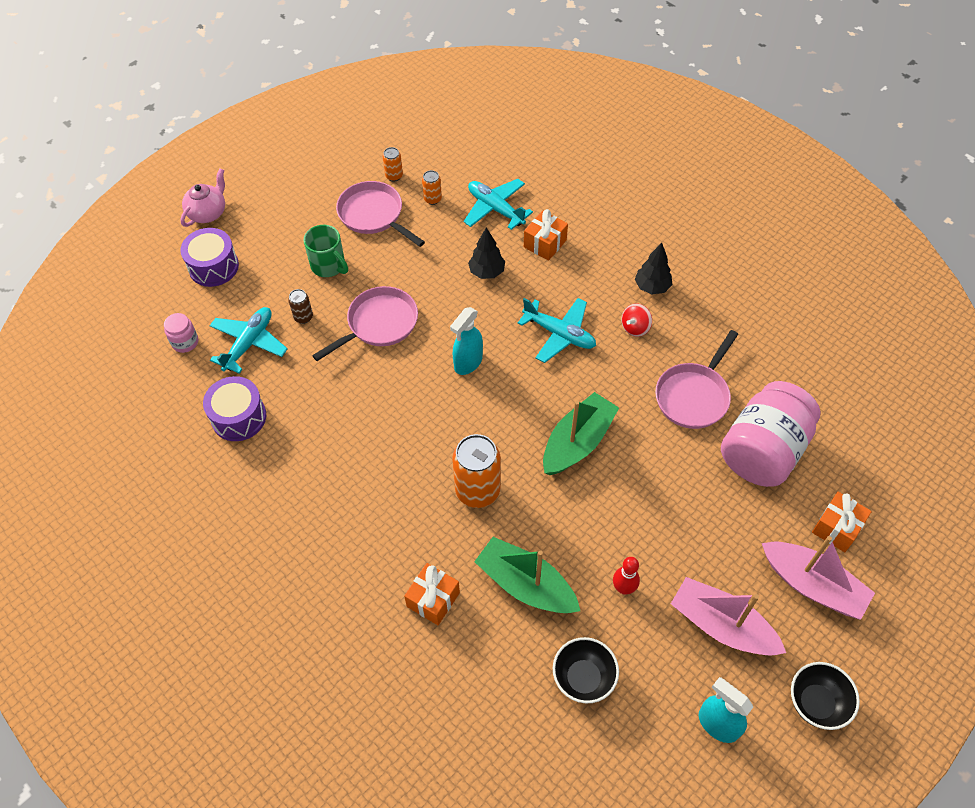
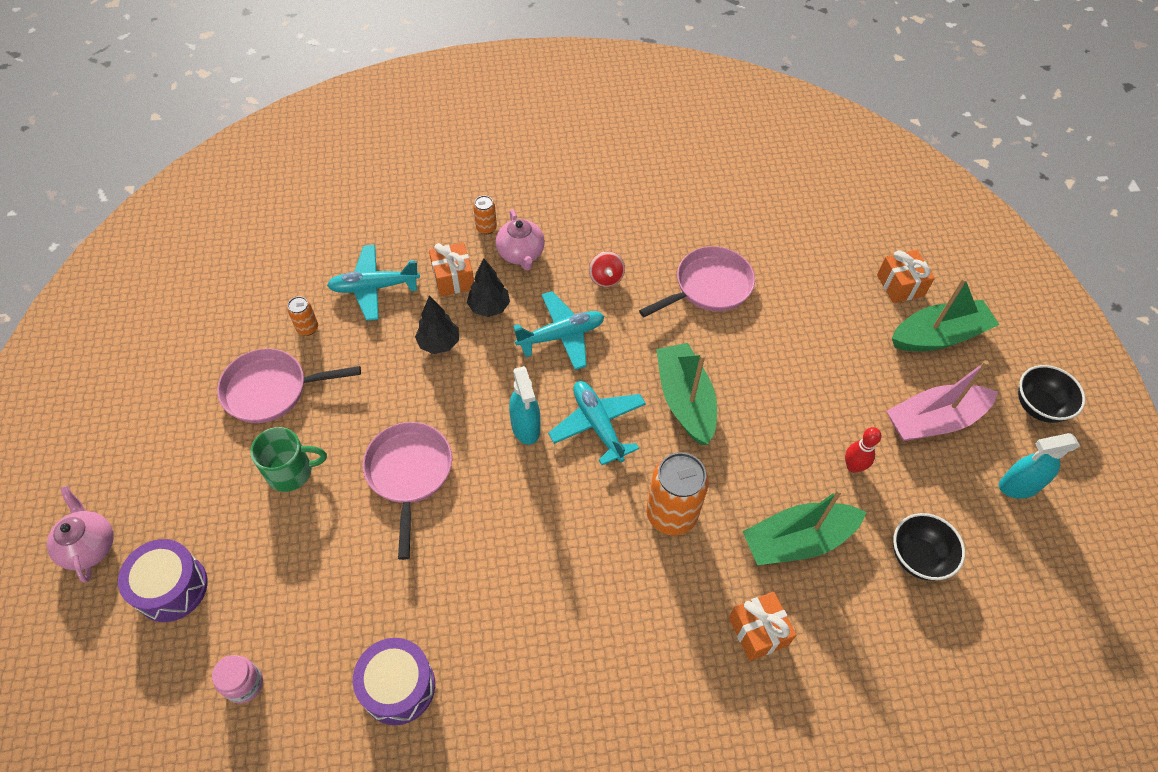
camera: 55 degrees left, 0 degrees up
turquoise plane [209,307,288,374] -> turquoise plane moved to [548,381,646,465]
brown can [288,289,313,324] -> none
orange can [383,147,403,182] -> orange can moved to [473,195,497,234]
black tree [635,243,672,294] -> black tree moved to [467,258,510,317]
pink pan [655,330,738,429] -> pink pan turned 105 degrees counterclockwise [639,246,755,317]
pink jar [721,381,821,487] -> none
pink boat [762,536,875,620] -> green boat [892,277,999,351]
none -> pink teapot [496,209,545,271]

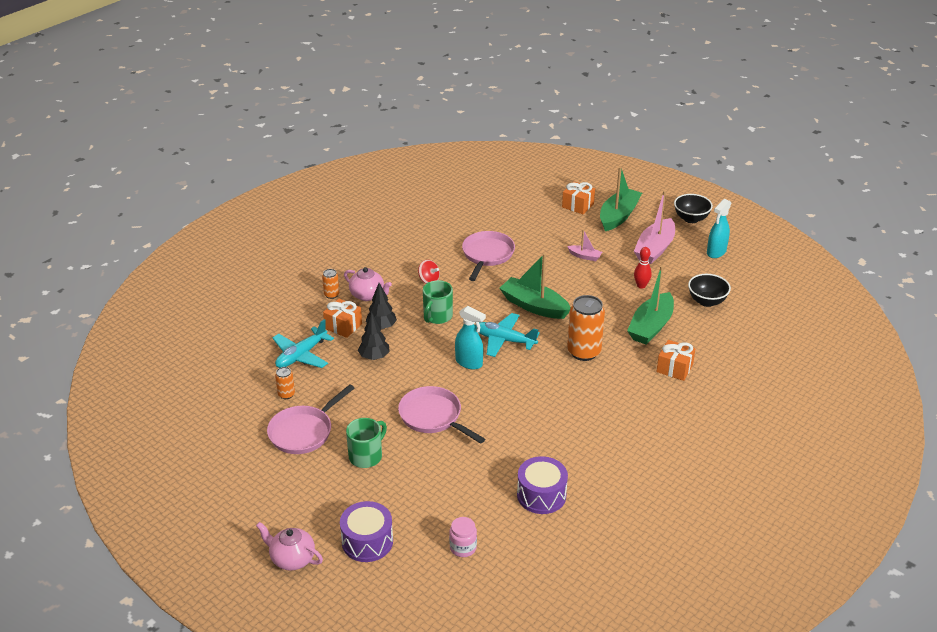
camera: 40 degrees left, 20 degrees down
turquoise plane [513,291,604,370] -> green mug [423,280,453,324]
none -> pink boat [567,229,602,261]

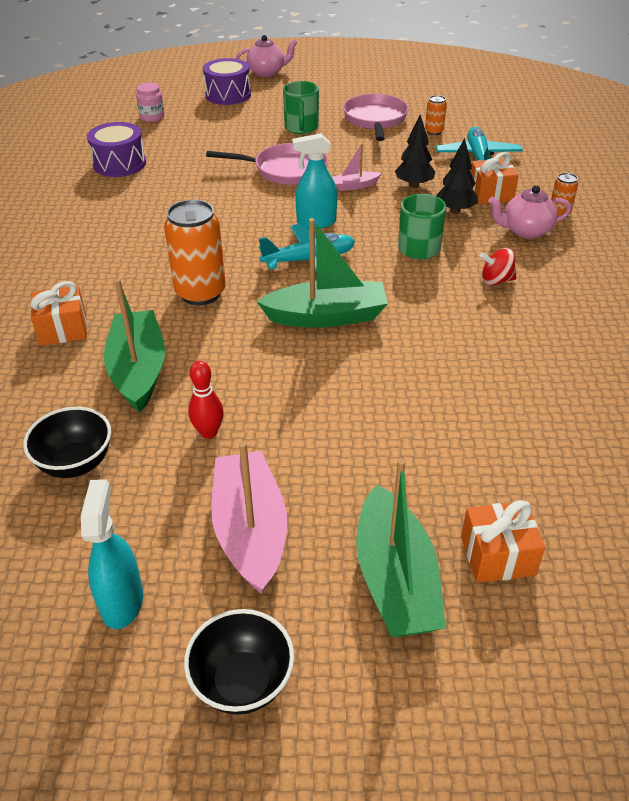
camera: 140 degrees right, 5 degrees up
pink pan [462,231,515,281] -> none
pink boat [567,229,602,261] -> pink boat moved to [332,143,381,191]

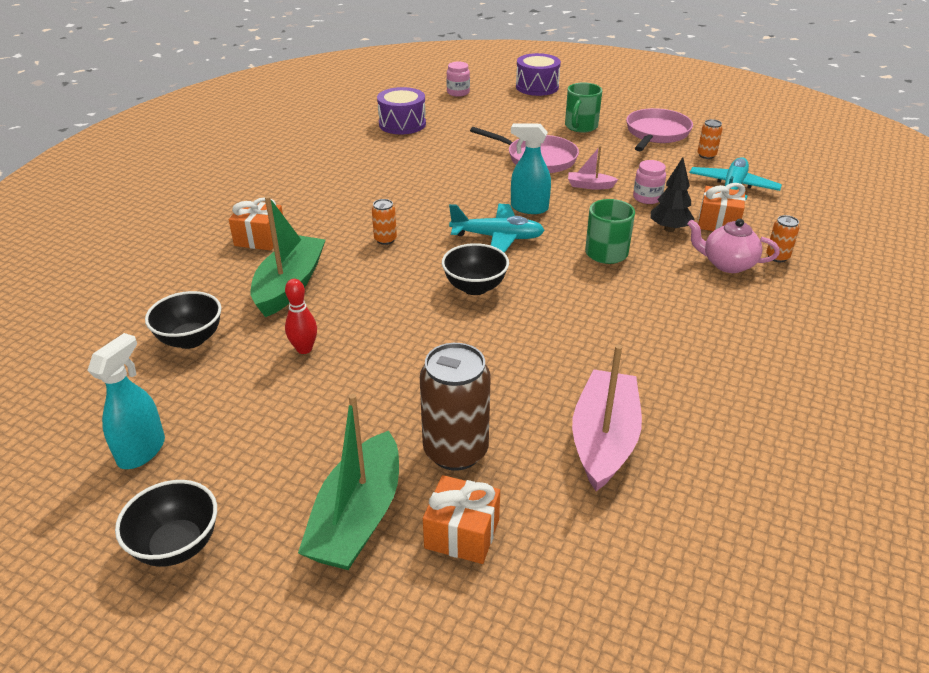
camera: 25 degrees right, 5 degrees down
orange can [164,199,226,305] -> orange can [372,199,397,245], size x0.48
pink boat [211,441,287,594] -> pink boat moved to [572,344,642,491]
pink teapot [236,35,298,77] -> none
green boat [256,218,388,328] -> black bowl [442,243,509,295]
black tree [395,115,435,188] -> pink jar [633,160,666,204]
red spinning top [480,248,517,285] -> none
none -> brown can [420,343,491,471]

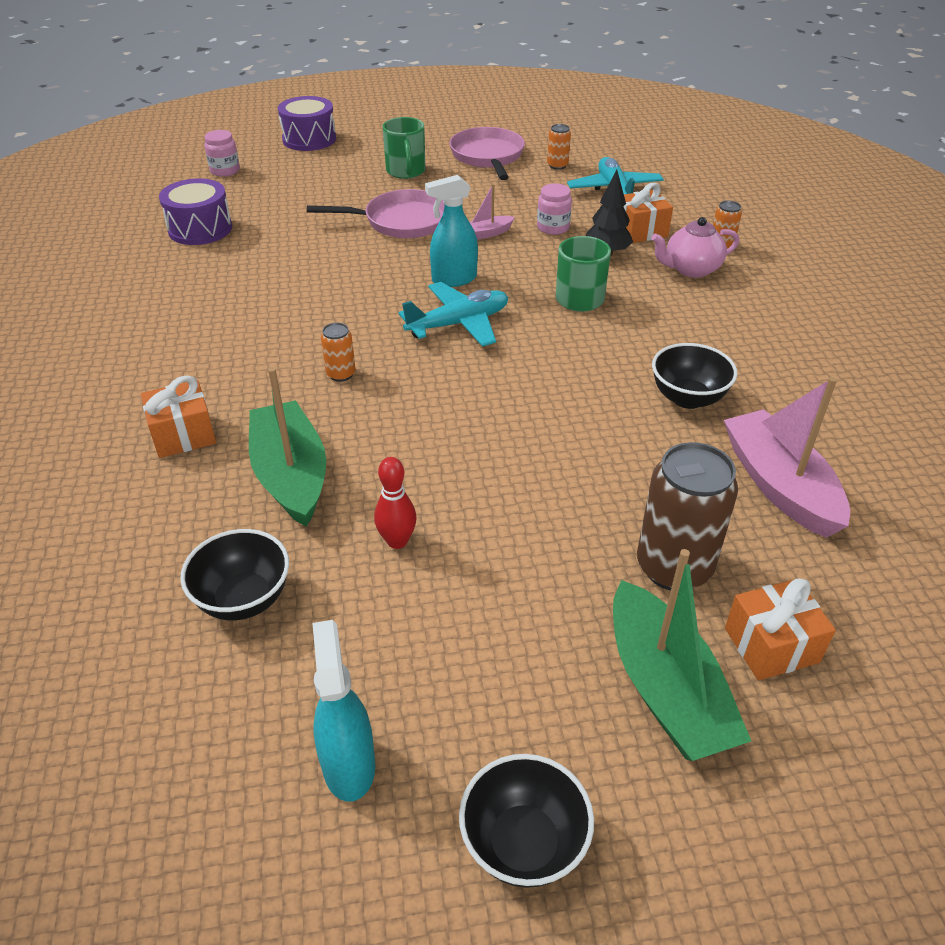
camera: 35 degrees left, 5 degrees up
black bowl [442,243,509,295] -> black bowl moved to [652,343,737,409]

